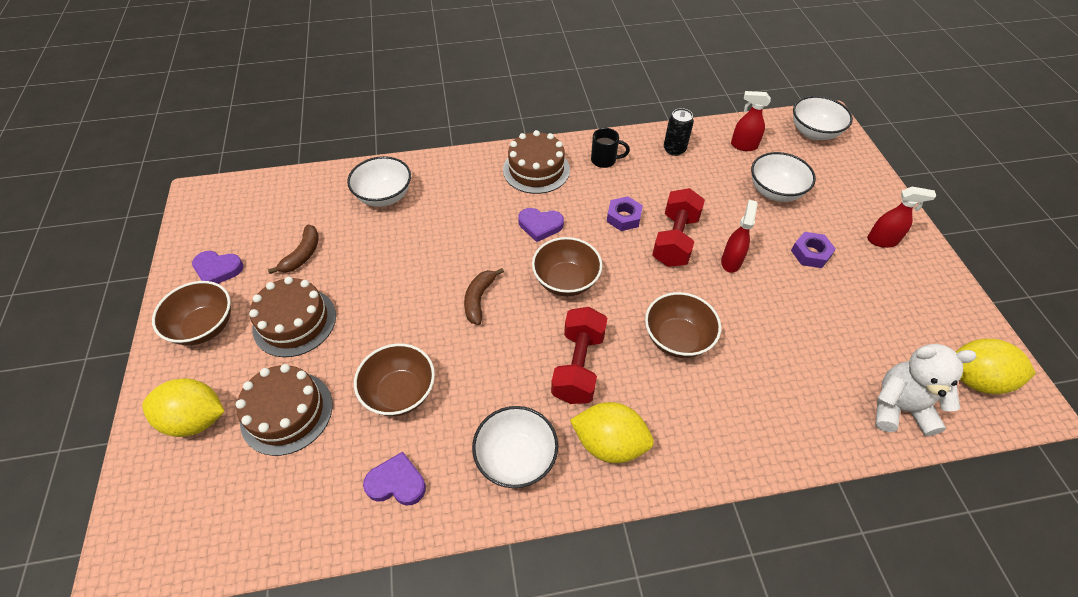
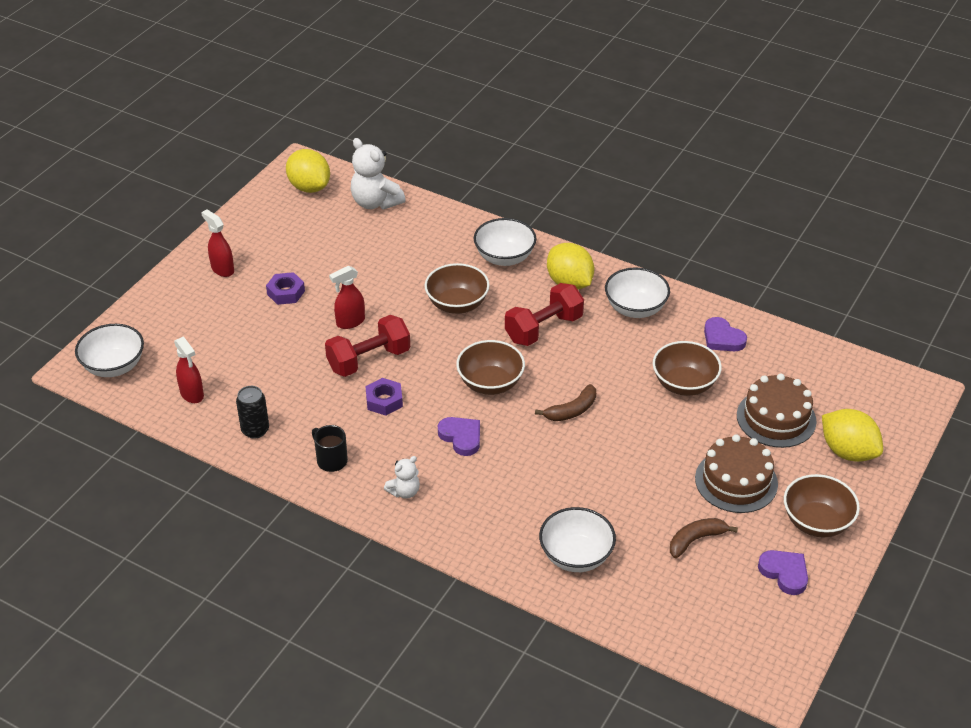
camera: 140 degrees left, 10 degrees down
brown cake [503,130,570,194] -> white teddy bear [384,456,420,499]
white bowl [751,152,816,202] -> white bowl moved to [474,218,536,266]

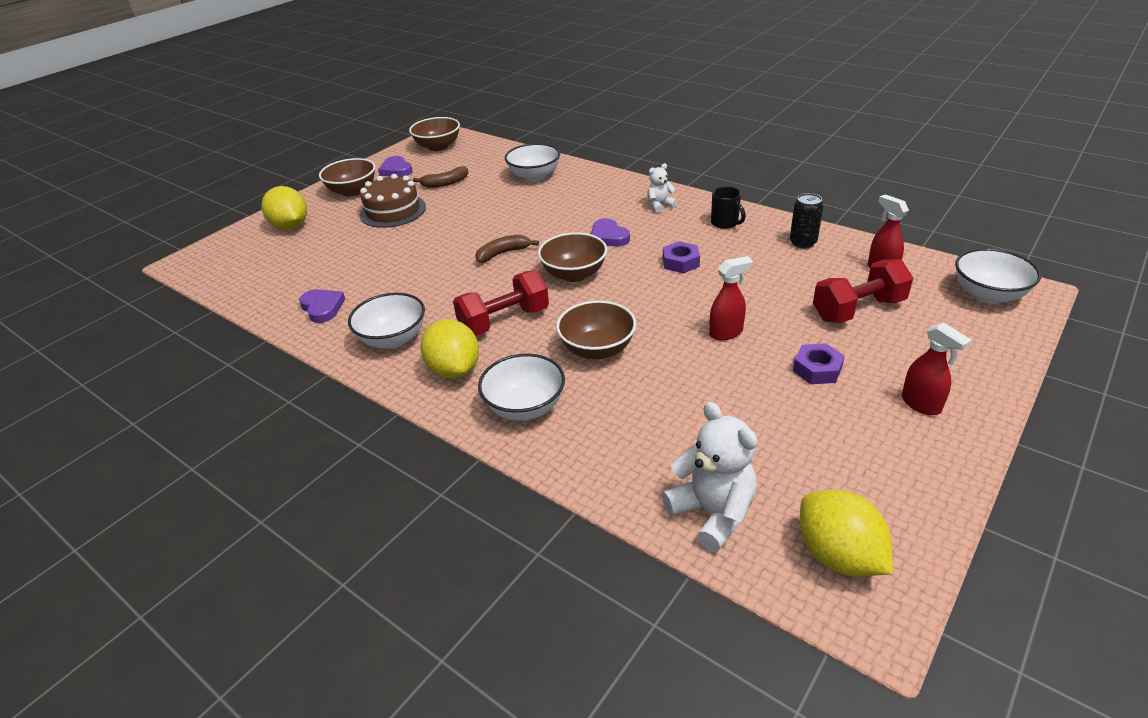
camera: 170 degrees left, 5 degrees down
red dumbbell [325,315,410,377] -> red dumbbell moved to [813,259,913,323]
brown bowl [653,341,722,396] -> brown bowl moved to [409,117,460,151]
brown cake [737,374,817,448] -> none

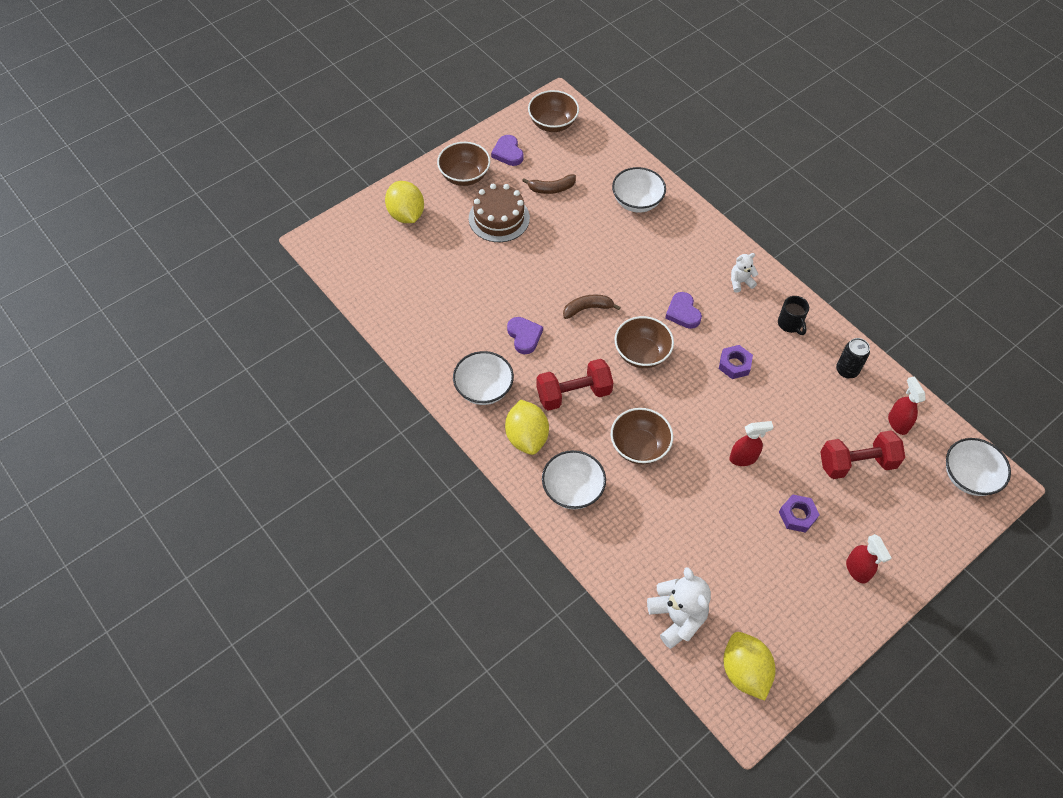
camera: 10 degrees right, 20 degrees up
purple heart [299,289,345,323] -> purple heart moved to [507,317,543,354]

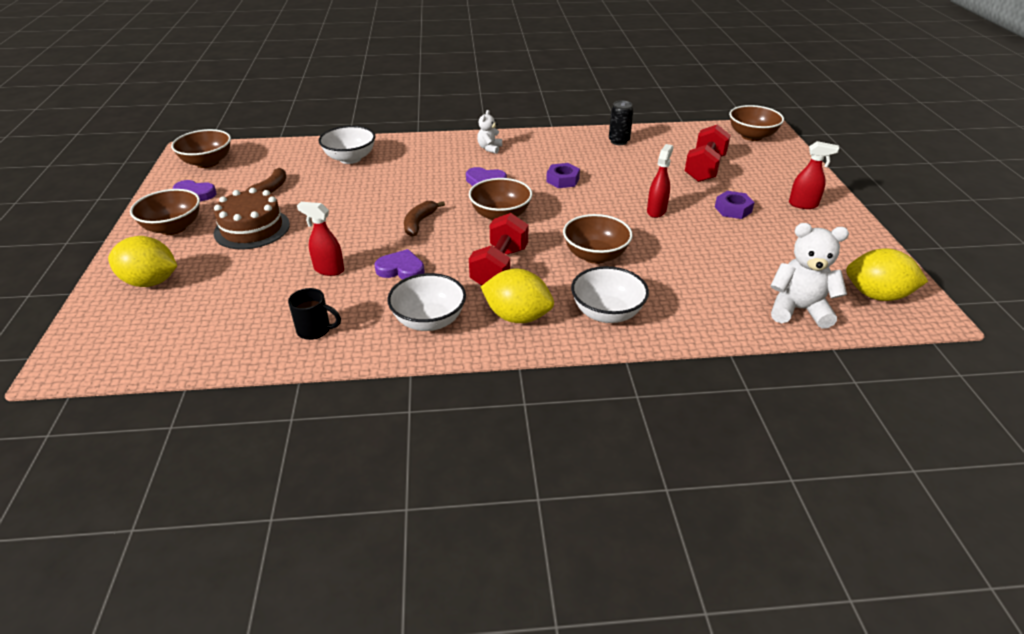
camera: 55 degrees left, 20 degrees down
black mug [778,296,809,335] -> black mug moved to [288,288,341,340]
red spray bottle [888,376,926,435] -> red spray bottle moved to [297,202,344,276]
white bowl [946,438,1011,496] -> brown bowl [729,105,784,141]

